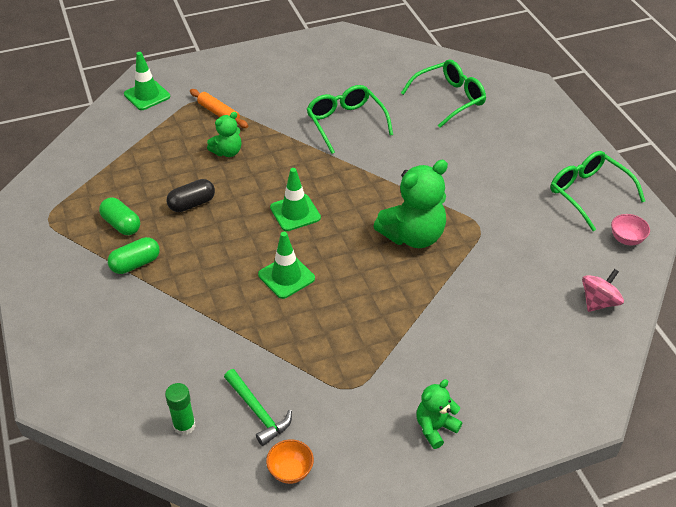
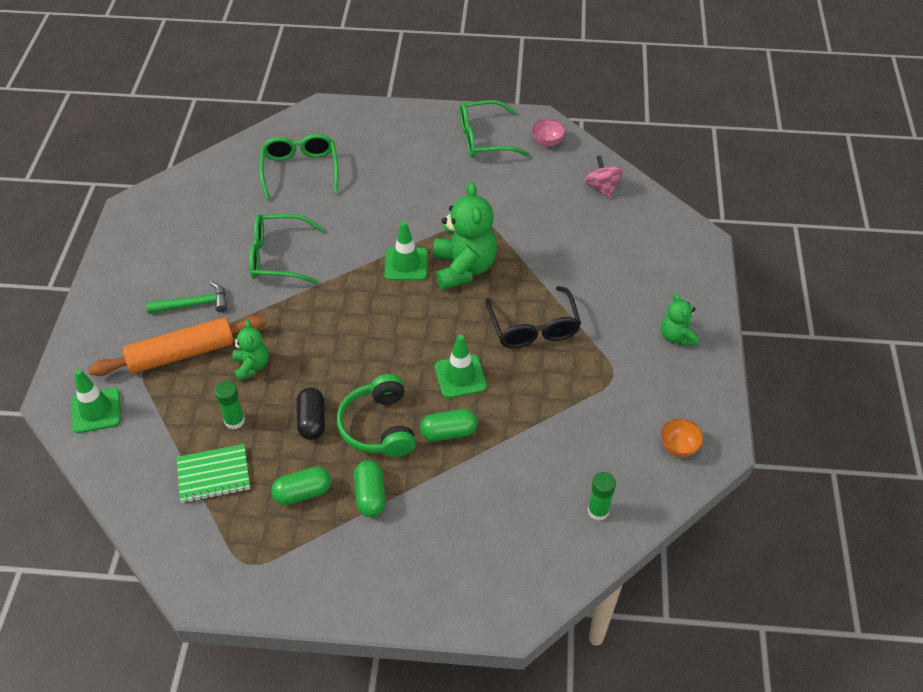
camera: 65 degrees left, 5 degrees up
orange rolling pin [190,89,248,128] -> orange rolling pin [88,315,266,376], size x1.72
green hammer [224,369,292,446] -> green hammer moved to [146,281,227,314]
green traffic cone [270,168,321,231] -> green traffic cone moved to [385,221,428,280]
none -> green notebook [176,444,250,503]
none -> green glue stick [215,381,245,429]
none -> green headphones [337,374,416,457]
none -> green capsule [420,409,478,441]
none -> black glasses [485,286,581,348]

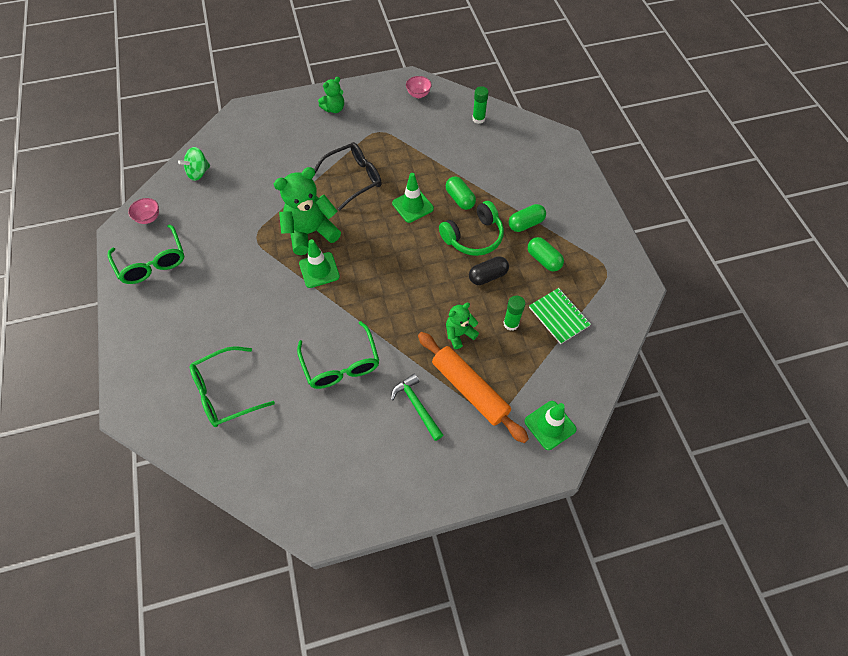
camera: 110 degrees left, 10 degrees up
pink spinning top [584,155,624,198] -> green spinning top [178,147,210,181]
orange bowl [661,419,704,457] -> pink bowl [406,76,432,98]

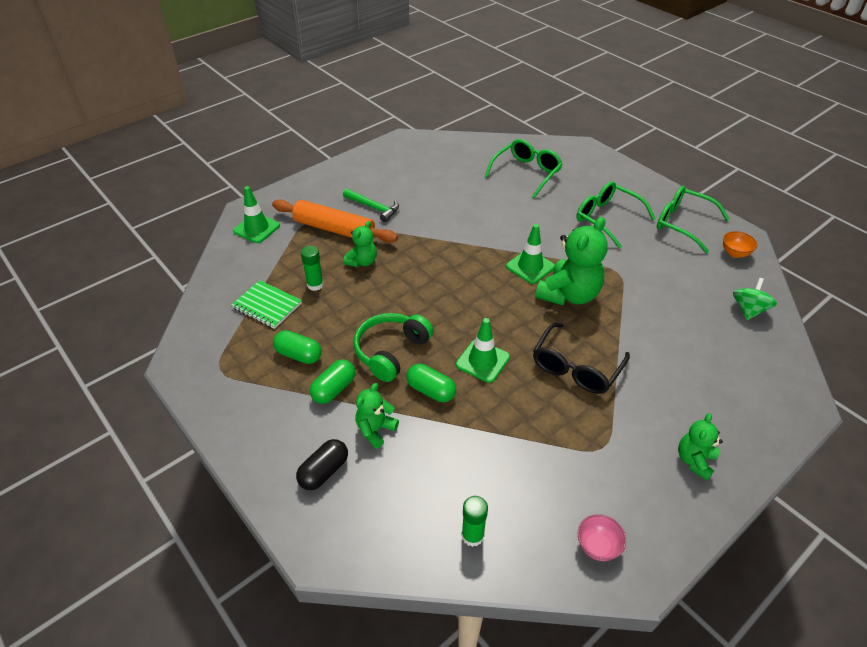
camera: 155 degrees right, 15 degrees down
pink bowl [128,198,159,224] -> orange bowl [723,231,757,258]
green glasses [297,321,379,389] -> green glasses moved to [577,181,655,248]
black capsule [469,256,509,285] -> black capsule moved to [296,439,348,490]
none -> green teddy bear [355,383,399,449]

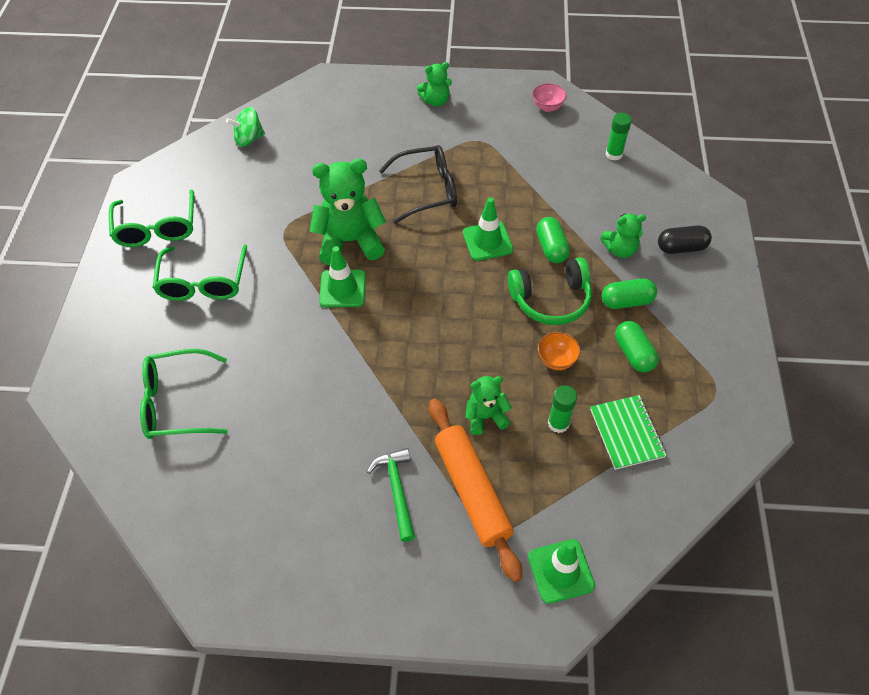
camera: 135 degrees left, 10 degrees up
orange bowl [723,231,757,258] -> orange bowl moved to [538,332,580,370]

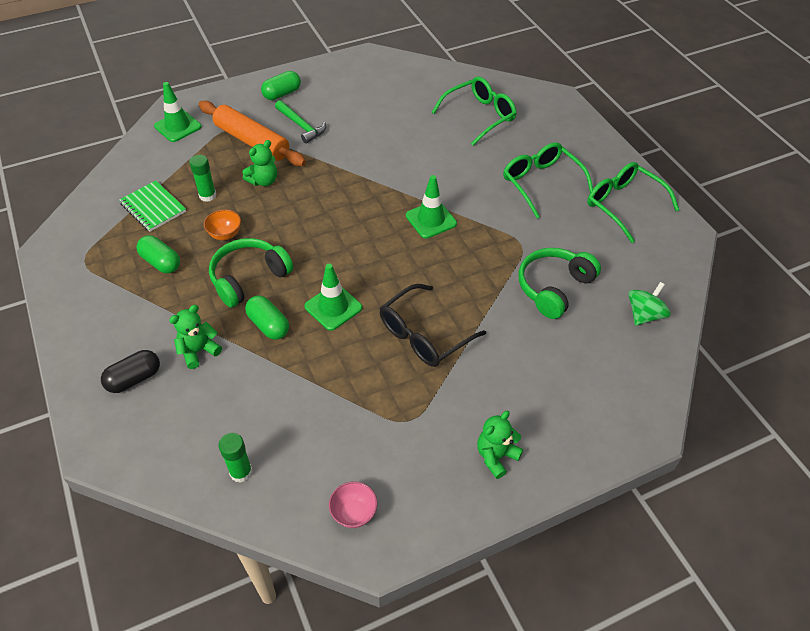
camera: 150 degrees right, 5 degrees down
green teddy bear [310,159,386,265] -> none
green capsule [602,279,657,309] -> green capsule moved to [261,71,301,100]
none -> green headphones [518,248,601,319]

